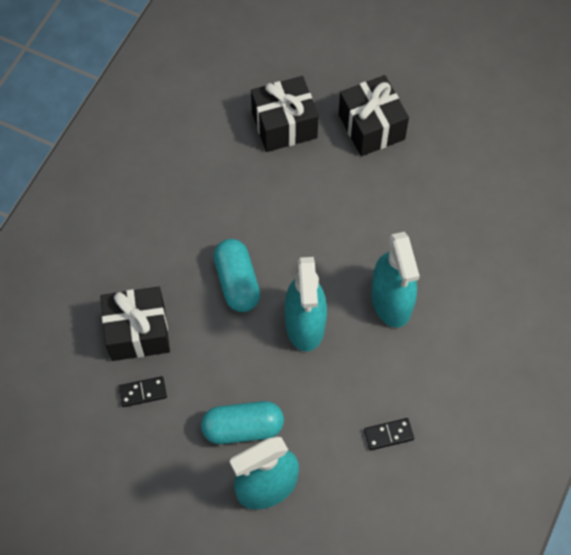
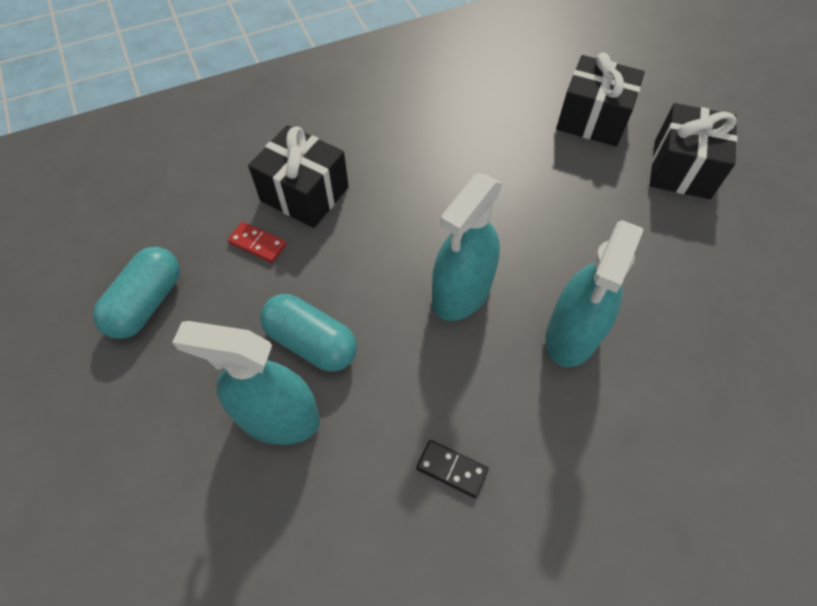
camera: 40 degrees right, 5 degrees down
black domino [118,376,167,407] -> red domino [228,222,286,263]
turquoise capsule [213,239,260,312] -> turquoise capsule moved to [93,247,180,339]

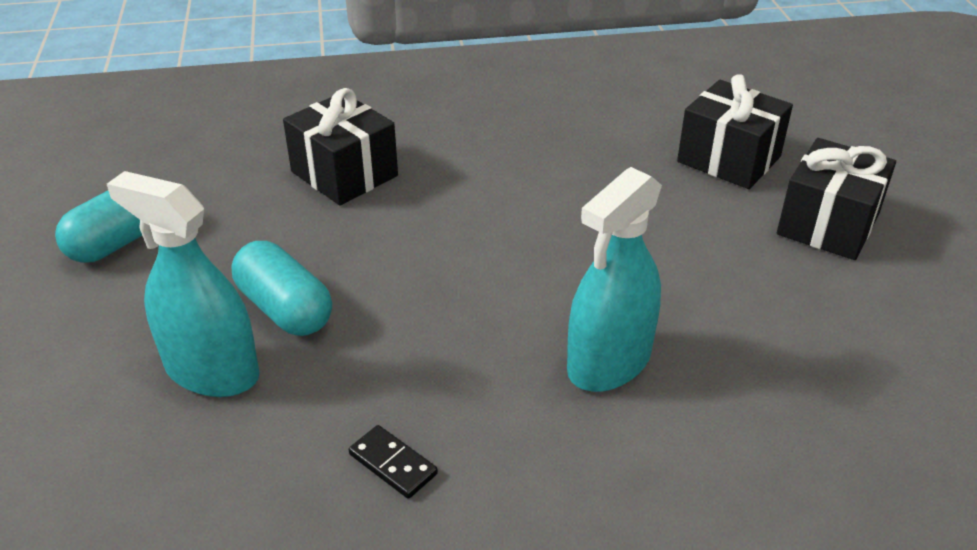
camera: 15 degrees right, 20 degrees down
red domino [228,222,286,263] -> none
turquoise spray bottle [432,173,503,321] -> none

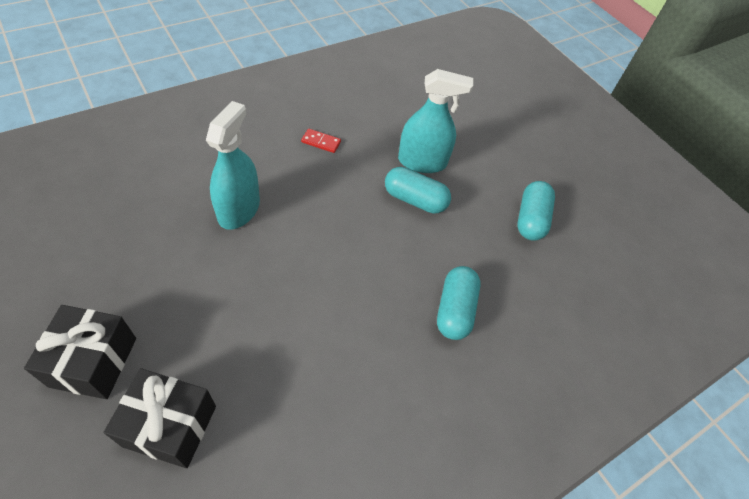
camera: 150 degrees right, 15 degrees up
black gift [283,88,398,205] -> turquoise capsule [437,266,481,340]
black domino [349,425,438,499] -> red domino [301,129,341,153]

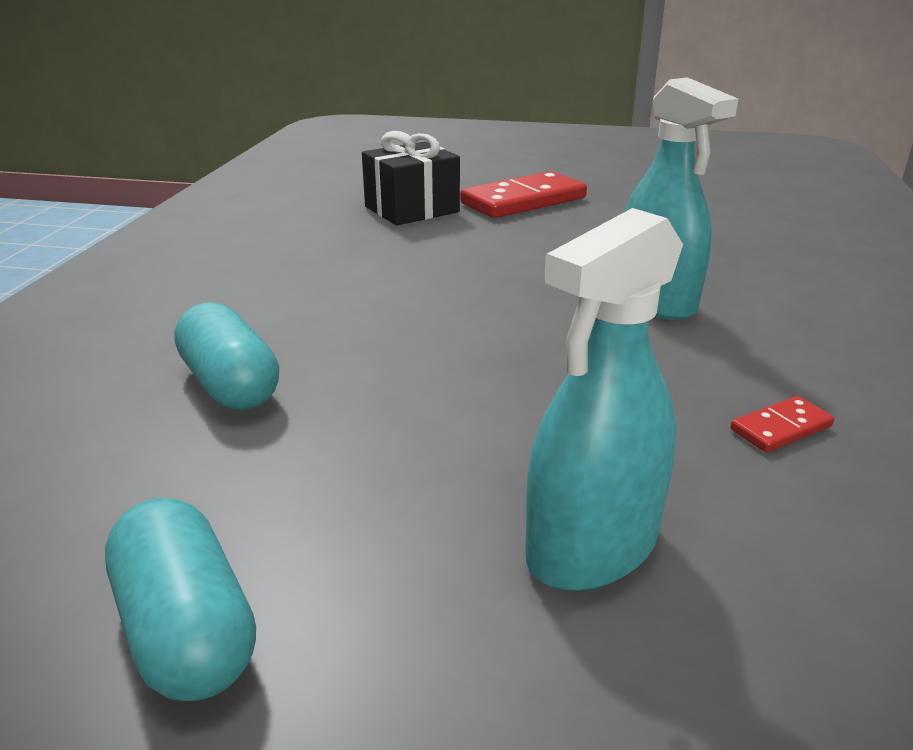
camera: 140 degrees right, 25 degrees down
black gift [24,305,136,399] -> red domino [460,171,587,218]
turquoise capsule [385,167,451,214] -> none

